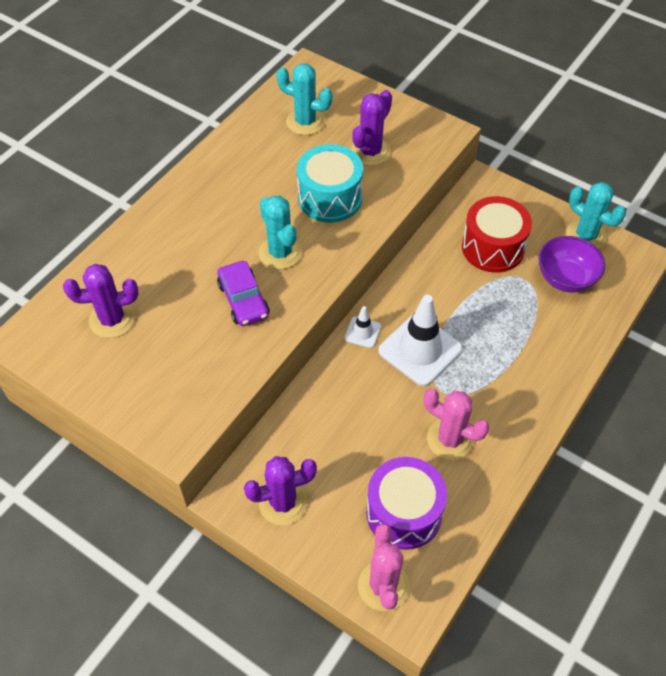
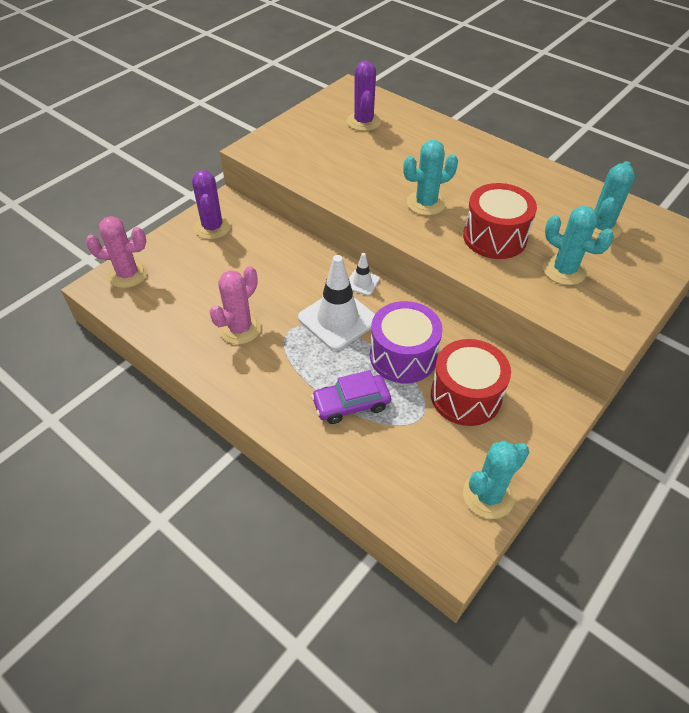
camera: 95 degrees right, 5 degrees down
purple car [217,261,270,326] -> purple car moved to [311,370,391,424]
turquoise drum [297,144,363,223] -> red drum [463,183,537,259]
purple cactus [351,90,392,166] -> turquoise cactus [543,206,614,285]
purple drum [366,457,447,550] -> purple drum moved to [370,301,443,383]
purple bowl [538,236,605,292] -> none

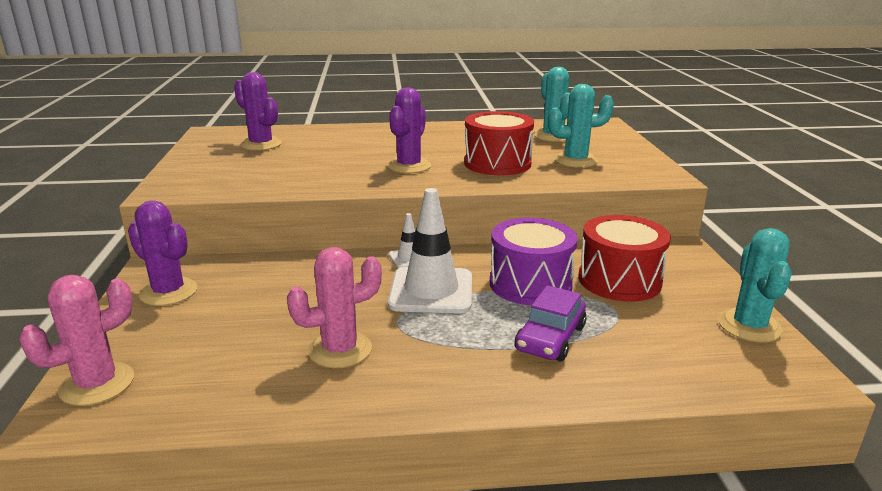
camera: 45 degrees left, 25 degrees down
pink cactus [209,266,261,344] -> pink cactus turned 75 degrees clockwise [287,247,382,368]
turquoise cactus [403,140,458,216] -> purple cactus [387,87,431,173]

